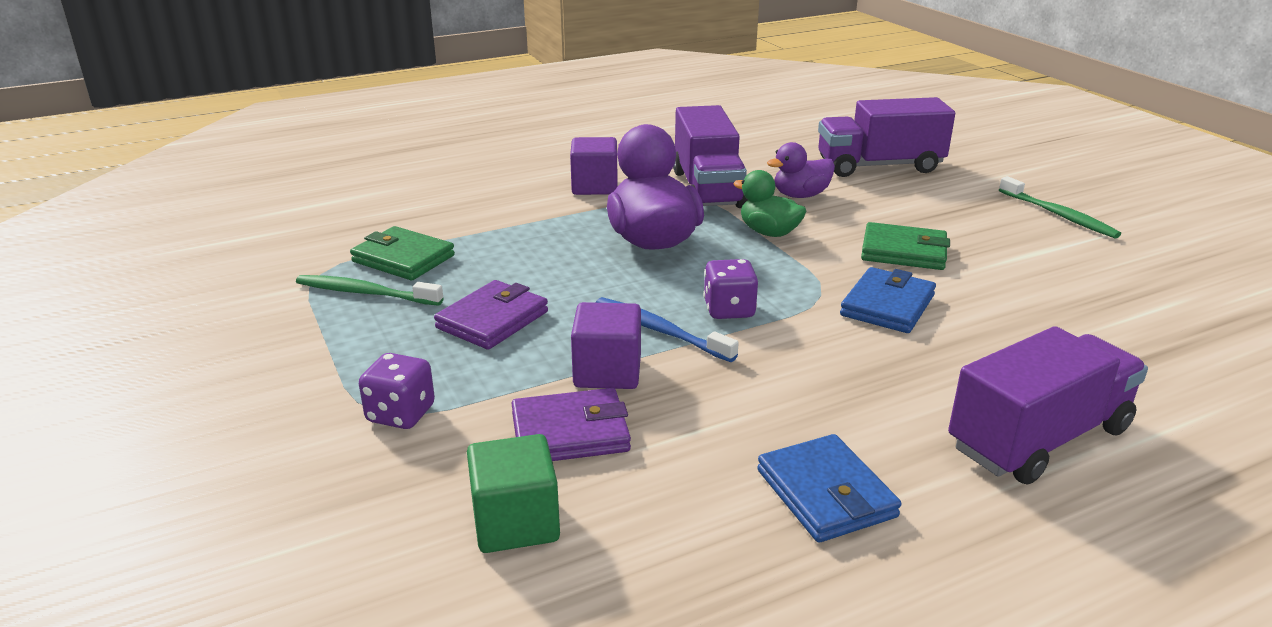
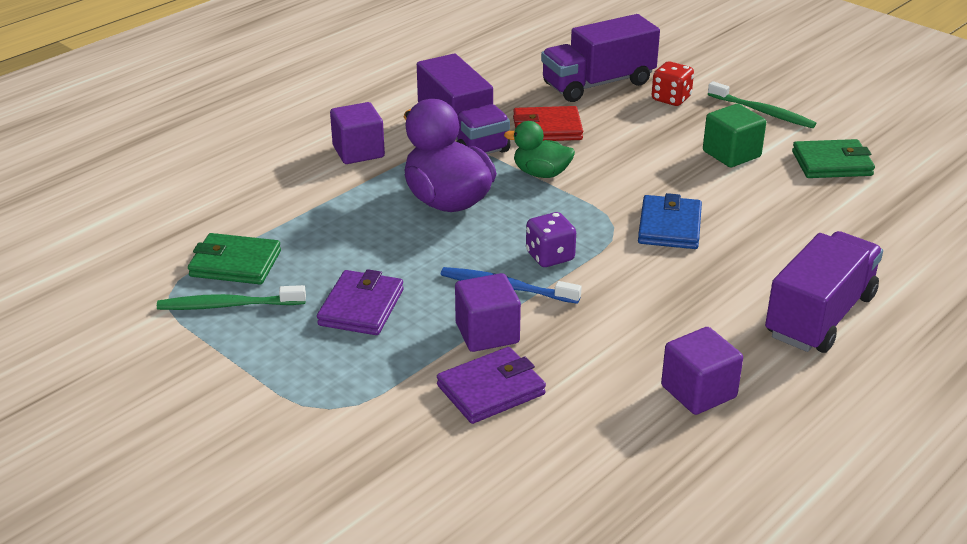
camera: 20 degrees left, 5 degrees up
purple dice [359,353,435,429] -> none
green cube [467,434,560,553] -> green cube moved to [703,104,766,167]
blue wallet [757,434,901,542] -> purple cube [661,327,743,415]
purple duck [767,142,835,198] -> red wallet [513,106,583,141]
green wallet [861,222,950,270] -> green wallet moved to [792,139,875,178]
none -> red dice [652,62,694,106]

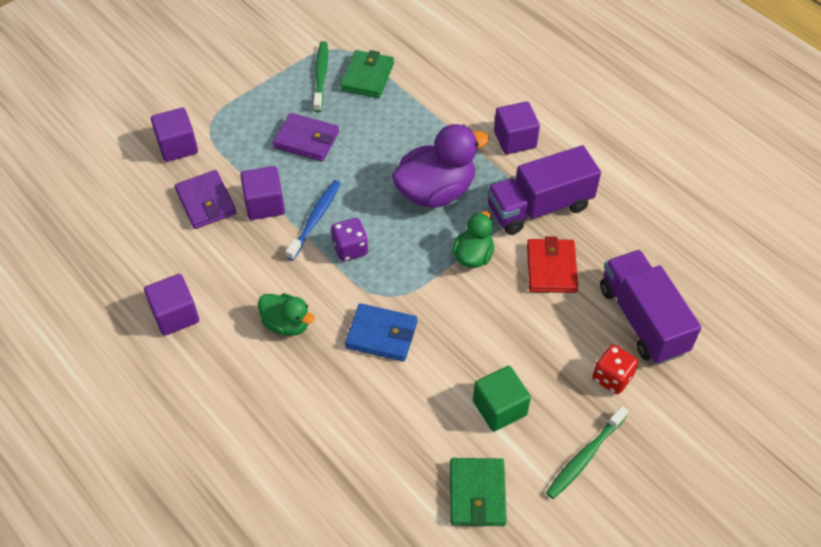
camera: 95 degrees right, 20 degrees up
purple truck [765,231,883,353] -> none
none -> purple cube [151,108,198,162]
none -> green duck [258,293,315,336]

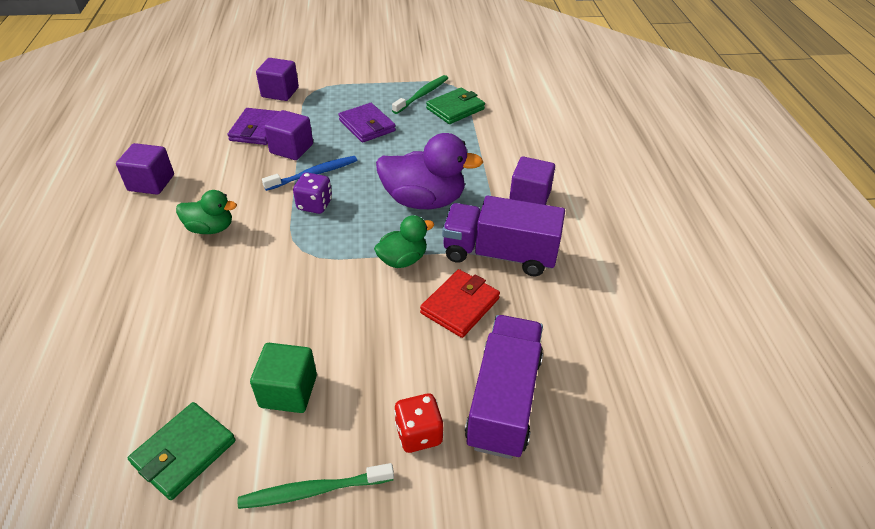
camera: 35 degrees right, 10 degrees down
green duck [258,293,315,336] -> green duck turned 60 degrees counterclockwise [176,190,237,234]
blue wallet [345,303,417,362] -> none

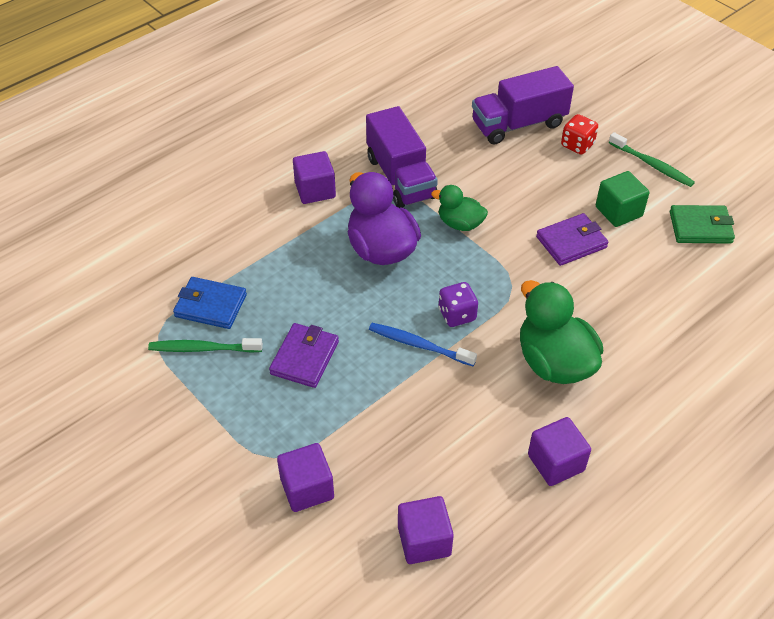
camera: 125 degrees left, 5 degrees up
green duck [176,190,237,234] -> green duck [520,280,603,384], size x1.74
purple wallet [228,108,280,145] -> purple wallet moved to [536,213,609,266]
purple cube [264,110,313,160] -> purple cube moved to [398,496,454,564]
red wallet [420,269,500,338] -> none
green wallet [426,88,485,124] -> blue wallet [173,277,247,329]

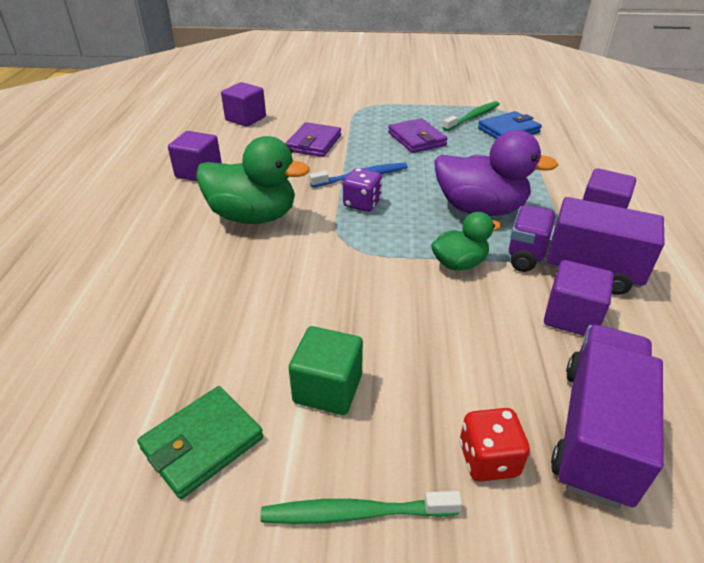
camera: 135 degrees right, 10 degrees down
purple cube [277,443,334,512] -> purple cube moved to [544,260,614,336]
purple wallet [536,213,609,266] -> purple wallet moved to [285,122,341,157]

